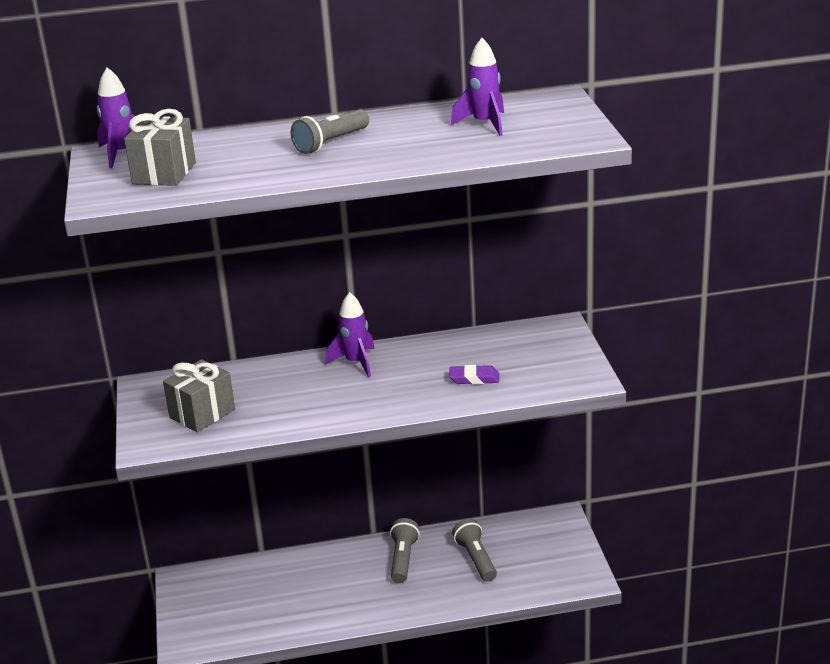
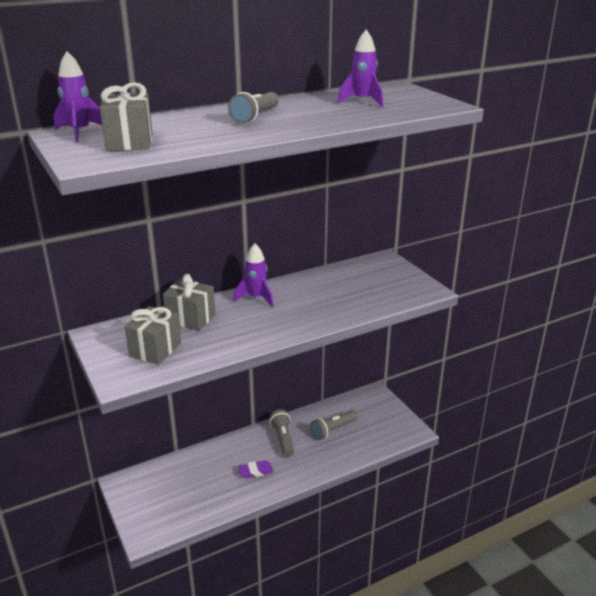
camera: 20 degrees left, 0 degrees up
purple eraser [449,365,499,384] -> purple eraser moved to [238,460,273,478]
grey flashlight [452,519,497,582] -> grey flashlight turned 90 degrees counterclockwise [310,410,358,440]
none -> grey gift [163,274,215,331]

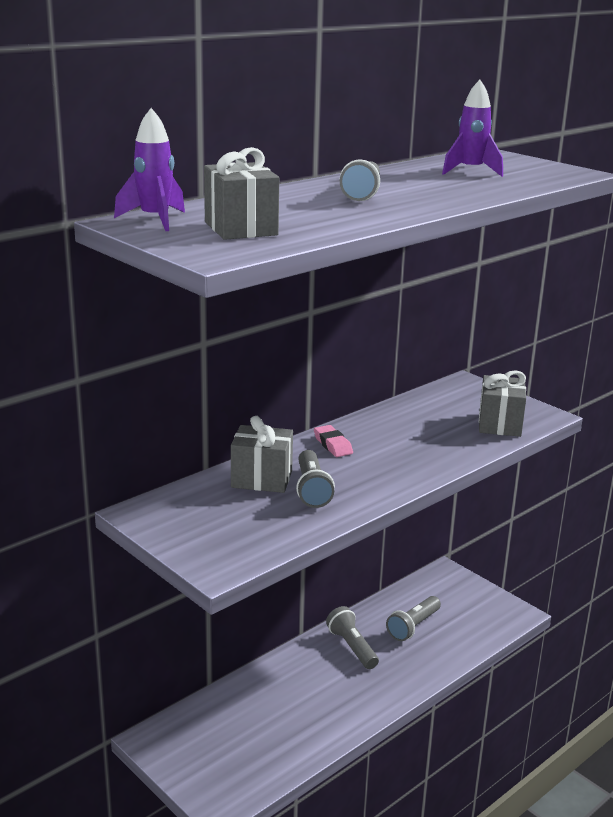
camera: 15 degrees left, 5 degrees down
grey gift [125,306,181,365] -> grey gift moved to [479,370,526,437]
purple rocket [234,243,274,307] -> pink eraser [314,425,353,457]
purple eraser [238,460,273,478] -> none
none -> grey flashlight [296,450,335,508]

